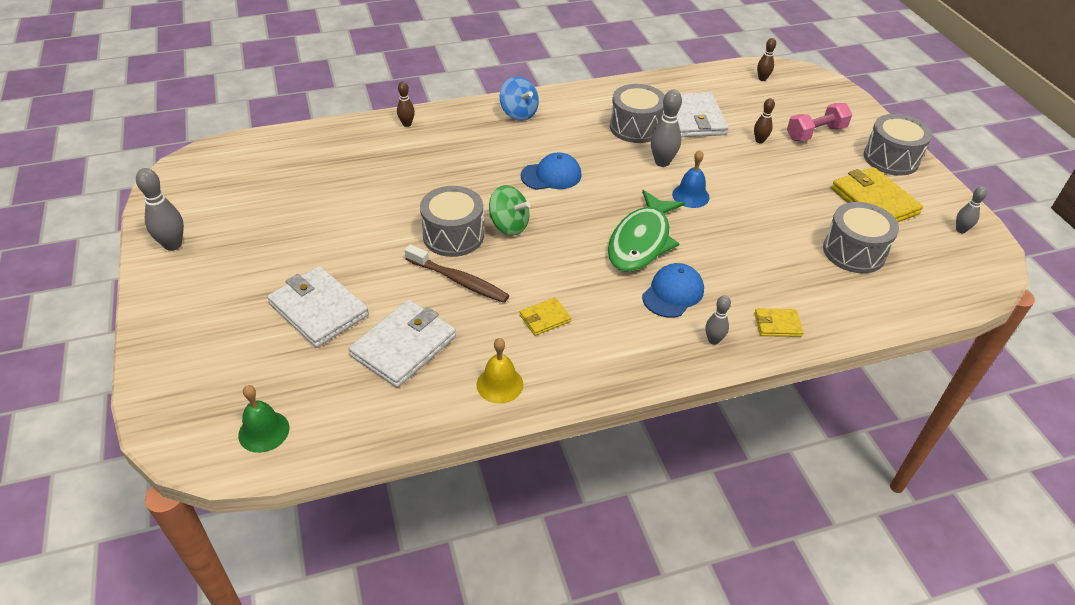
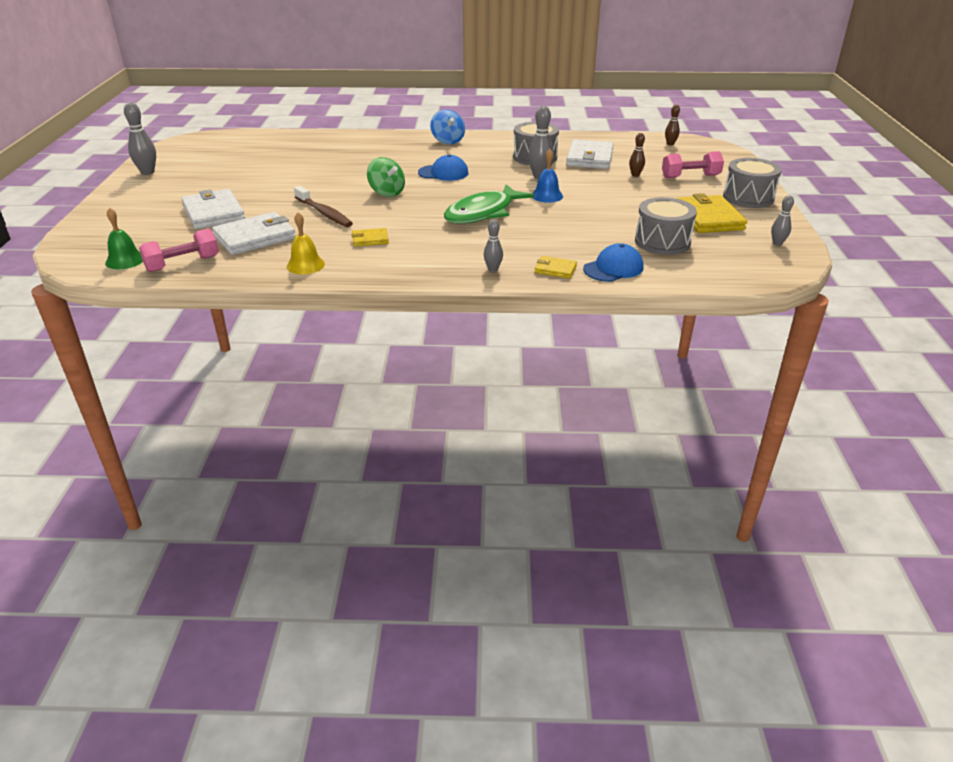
camera: 20 degrees right, 10 degrees down
brown bowling pin [397,81,415,127] -> none
grey drum [420,186,484,257] -> none
blue cap [642,263,704,317] -> blue cap moved to [583,243,644,282]
none -> pink dumbbell [139,228,219,272]

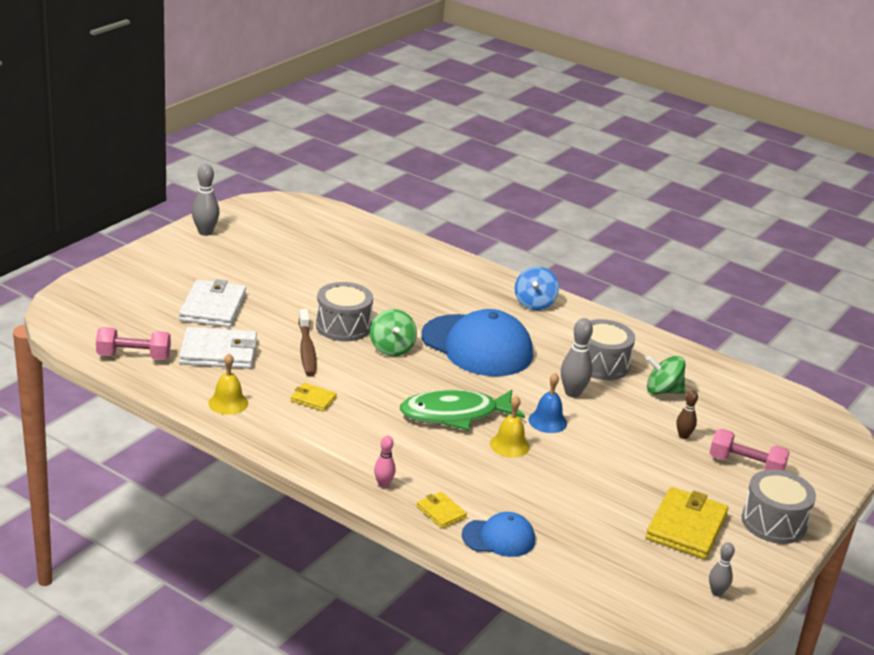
camera: 30 degrees right, 5 degrees down
green bell [105,208,143,269] -> none
blue cap [418,154,469,181] -> blue cap [421,309,533,376], size x1.94
grey bowling pin [484,219,503,272] -> pink bowling pin [374,435,396,488]
white wallet [566,139,614,169] -> green spinning top [646,356,685,394]
grey drum [635,197,697,255] -> grey drum moved to [316,282,373,341]
brown bowling pin [665,105,680,145] -> none
none -> yellow bell [490,396,530,458]

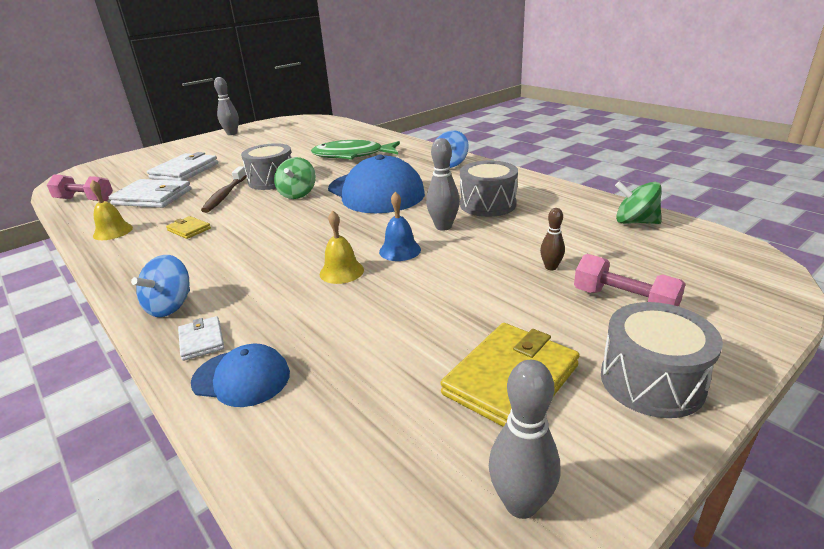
camera: 20 degrees right, 0 degrees up
pink bowling pin [374,435,396,488] -> blue spinning top [131,255,190,317]
green fish [400,390,525,430] -> green fish moved to [311,140,400,160]
yellow wallet [417,492,467,529] -> white wallet [178,316,225,361]
green spinning top [646,356,685,394] -> green spinning top moved to [615,181,662,224]
grey bowling pin [709,542,735,597] -> grey bowling pin [489,360,560,519], size x1.64

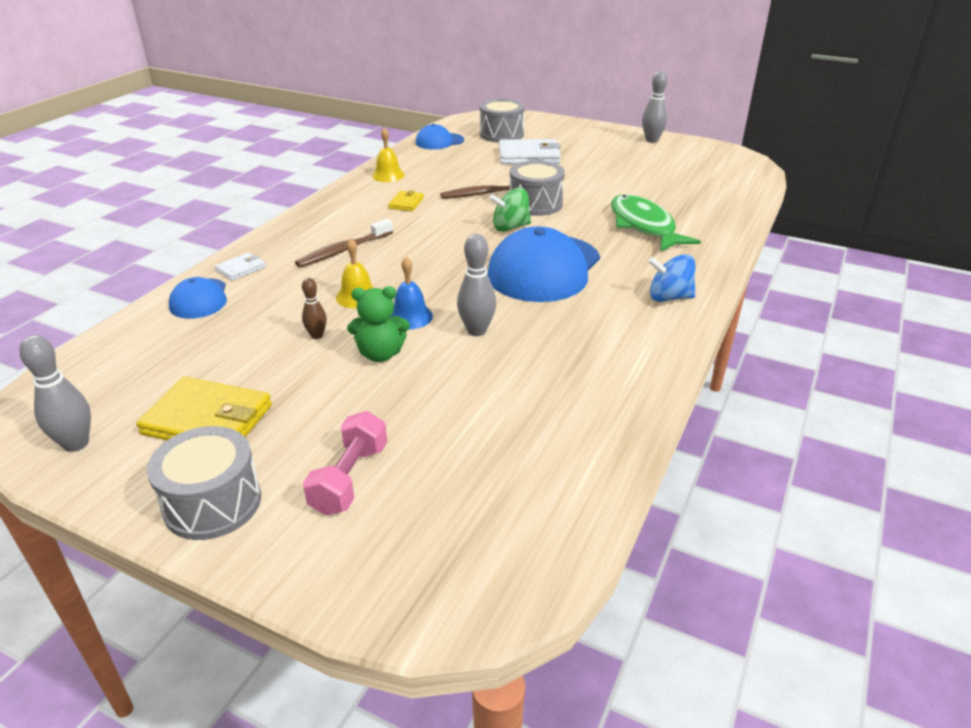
camera: 65 degrees right, 5 degrees up
pink dumbbell [47,174,113,201] -> blue cap [416,124,464,149]
white wallet [109,179,192,208] -> none
blue spinning top [131,255,190,317] -> none
grey drum [460,160,518,217] -> grey drum moved to [480,99,525,143]
brown bowling pin [540,208,565,270] -> brown bowling pin moved to [302,278,327,339]
green spinning top [615,181,662,224] -> none
none -> brown toothbrush [295,219,393,268]
none -> green teddy bear [347,286,410,362]

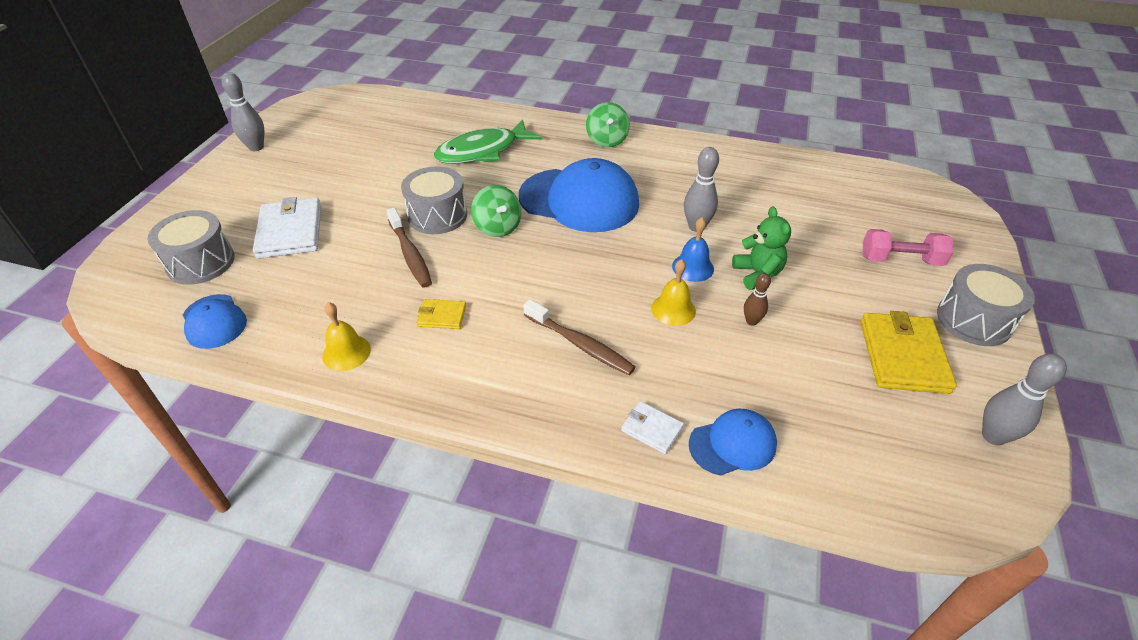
camera: 100 degrees left, 10 degrees up
blue spinning top [648,254,696,302] -> green spinning top [586,102,630,148]

